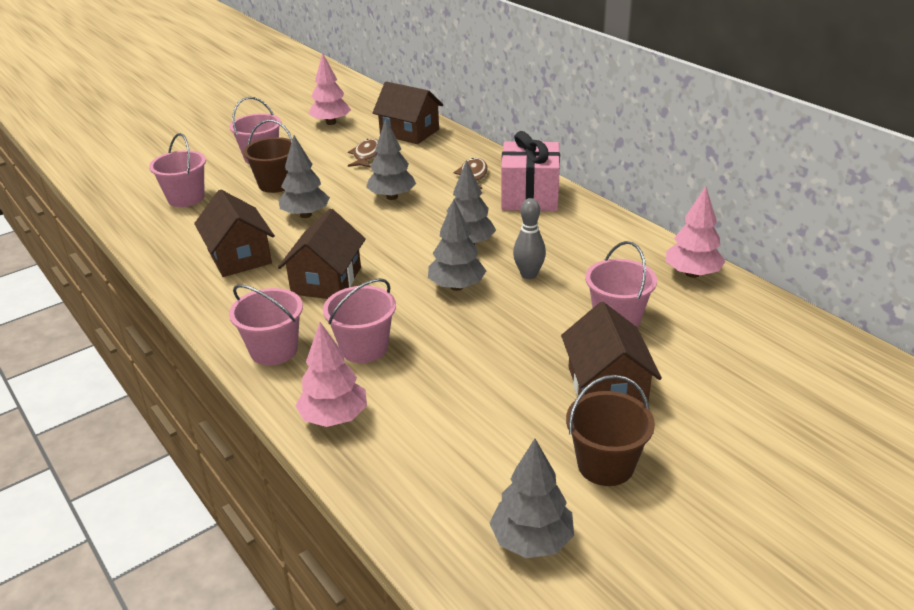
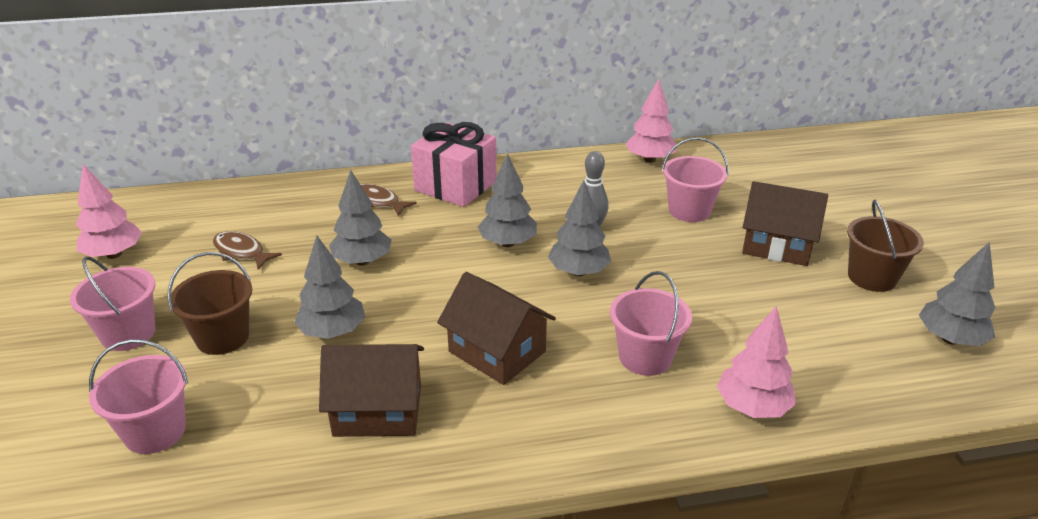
camera: 65 degrees left, 0 degrees up
pink bucket [229,285,303,365] -> none
brown house [373,81,443,144] -> none

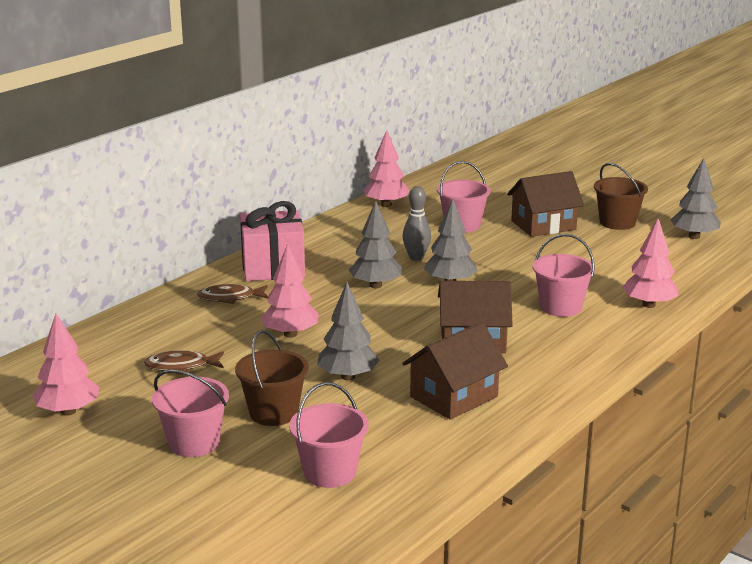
camera: 40 degrees left, 10 degrees down
grey tree [329,170,392,265] -> pink tree [261,244,319,338]

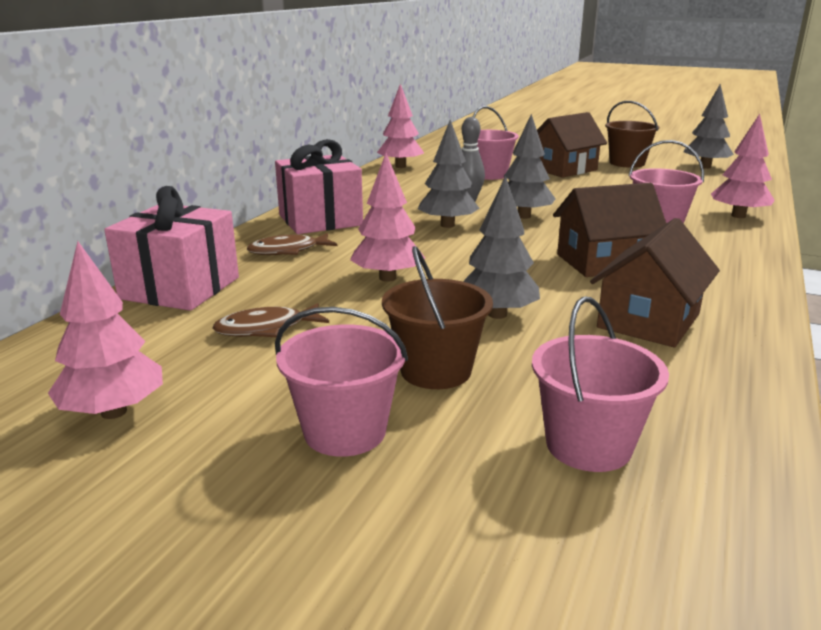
camera: 15 degrees left, 0 degrees up
none -> pink gift [104,186,239,311]

